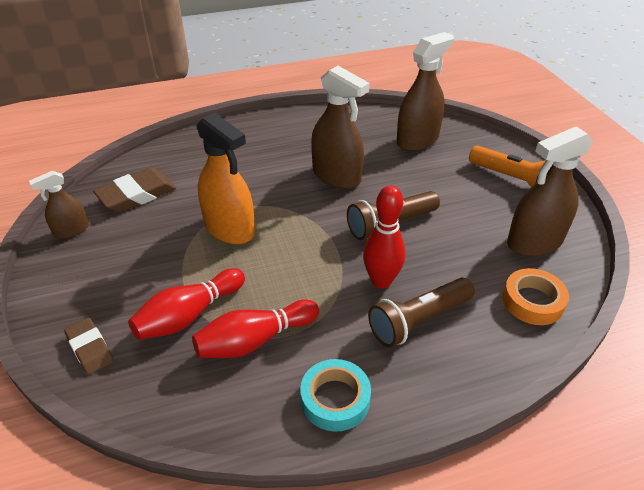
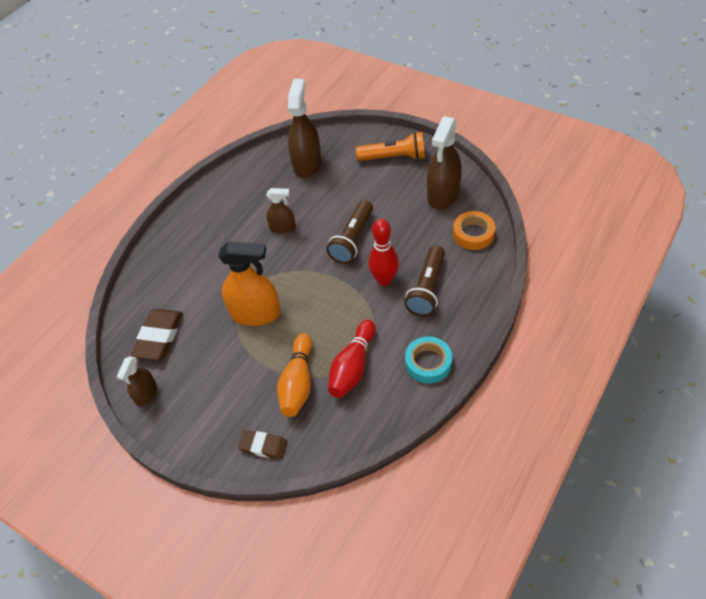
camera: 35 degrees left, 10 degrees up
red bowling pin [128,268,245,339] -> orange bowling pin [277,333,312,417]
brown spray bottle [311,66,370,189] -> brown spray bottle [266,188,296,234], size x0.56

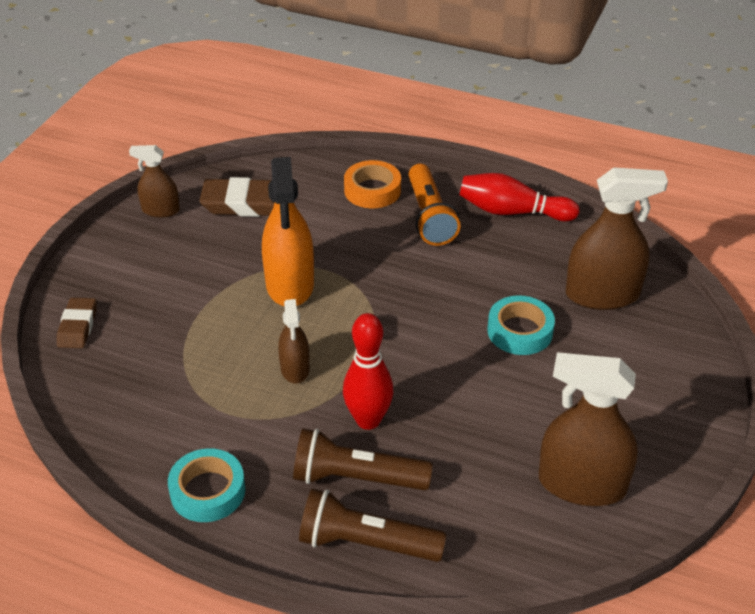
camera: 75 degrees right, 10 degrees down
brown spray bottle [266,188,296,234] -> brown spray bottle moved to [278,299,310,383]
orange bowling pin [277,333,312,417] -> none
brown flashlight [326,200,373,264] -> brown flashlight moved to [299,488,447,562]
red bowling pin [328,320,376,398] -> red bowling pin moved to [459,173,580,221]
orange flashlight [356,132,425,161] -> orange flashlight moved to [408,164,461,246]
orange tape [453,211,495,250] -> orange tape moved to [344,160,401,208]
none -> turquoise tape [488,295,555,355]

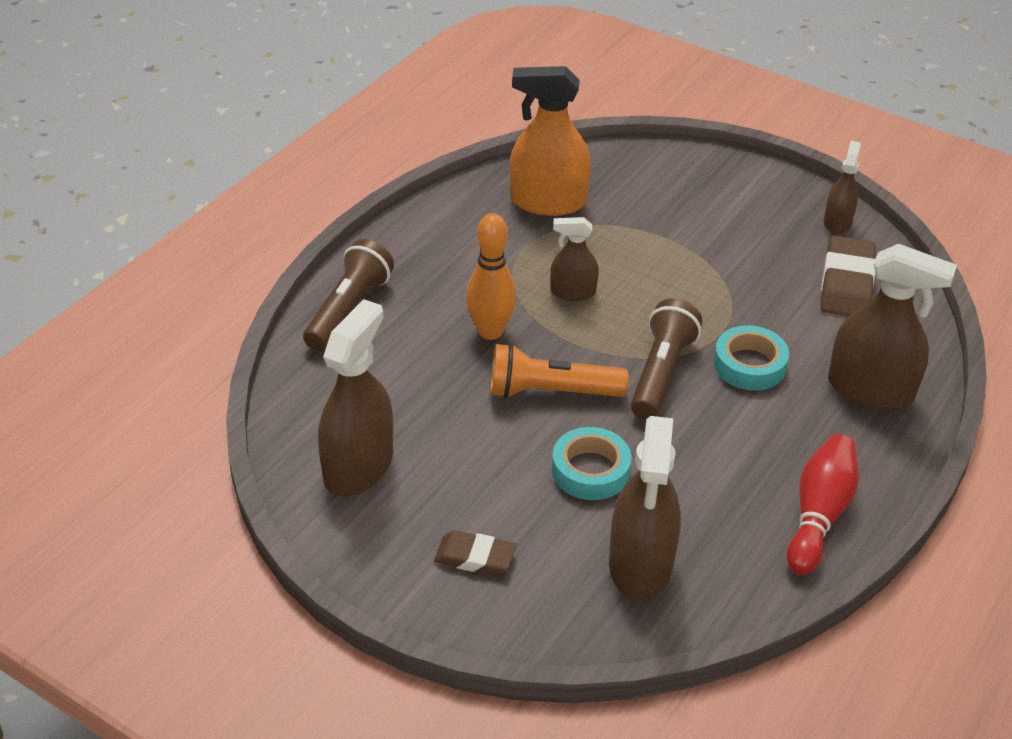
camera: 100 degrees right, 0 degrees up
brown eraser [57,297,97,348] -> brown eraser moved to [434,531,516,575]
turquoise tape [168,448,245,522] -> turquoise tape moved to [713,325,789,391]
orange spray bottle [262,157,314,306] -> orange spray bottle moved to [510,66,591,216]
brown flashlight [293,429,433,490] -> brown flashlight moved to [631,299,702,419]
red bowling pin [343,313,394,430] -> orange bowling pin [466,213,517,340]
orange tape [344,160,401,208] -> brown spray bottle [828,244,957,410]
orange flashlight [408,164,461,246] -> orange flashlight moved to [491,343,628,399]

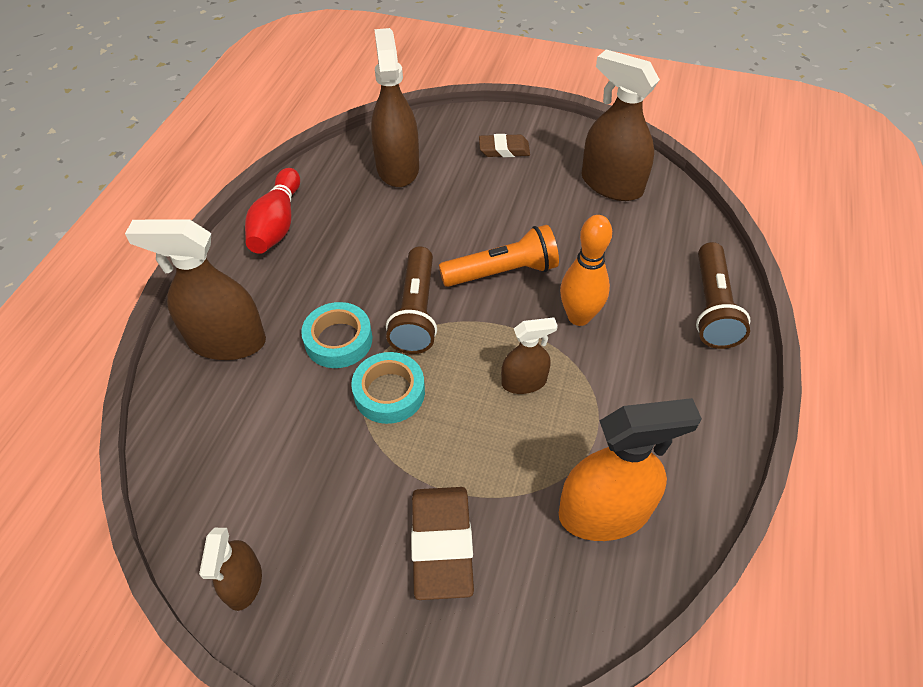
camera: 165 degrees right, 10 degrees up
brown spray bottle [318,299,393,496] -> brown spray bottle turned 120 degrees clockwise [581,50,660,201]
turquoise tape [552,427,631,500] -> turquoise tape moved to [351,352,425,424]
brown eraser [821,235,876,316] -> brown eraser moved to [411,487,474,600]

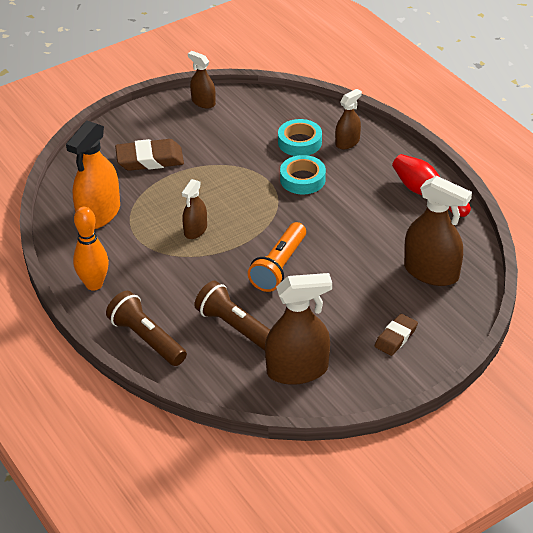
camera: 130 degrees right, 10 degrees down
brown spray bottle [125,219,266,360] -> brown spray bottle [335,89,362,149], size x0.56
turquoise tape [351,352,425,424] -> turquoise tape moved to [278,119,322,156]
brown flashlight [386,246,437,354] -> brown flashlight moved to [194,281,270,351]
brown eraser [411,487,474,600] -> brown eraser turned 45 degrees counterclockwise [115,139,184,171]
orange bowling pin [560,215,612,326] -> orange bowling pin moved to [73,207,109,291]

